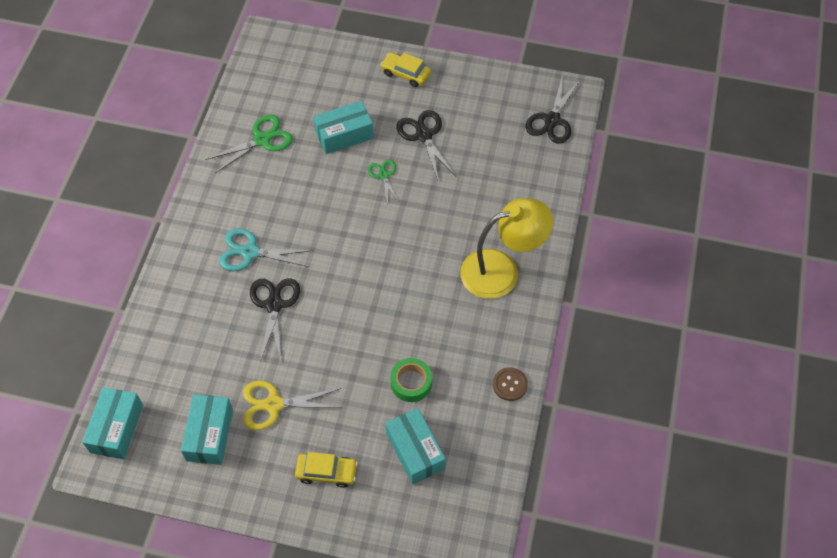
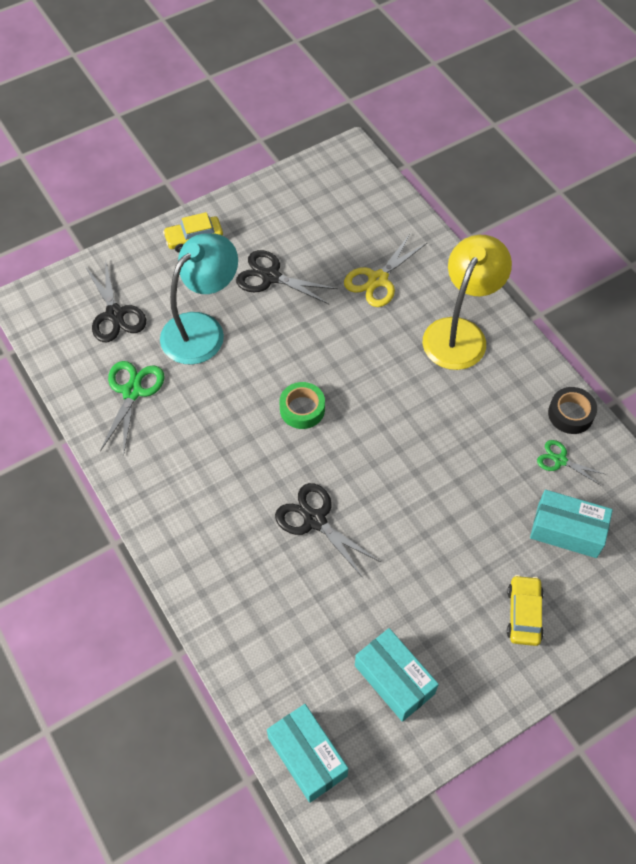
camera: 45 degrees left, 0 degrees up
turquoise scissors [219,228,314,271] -> none
yellow scissors [243,381,342,430] -> yellow scissors moved to [344,233,428,307]
yellow car [295,452,358,488] -> yellow car turned 45 degrees counterclockwise [507,575,544,646]
turquoise box [313,101,374,154] -> turquoise lamp [160,233,238,365]
green scissors [368,160,399,204] -> green scissors moved to [537,440,605,485]
green tape [390,358,432,402] -> green tape moved to [279,382,325,429]
brown button [493,367,528,401] -> black tape [548,387,597,434]
black scissors [526,76,580,144] -> black scissors moved to [85,259,146,342]

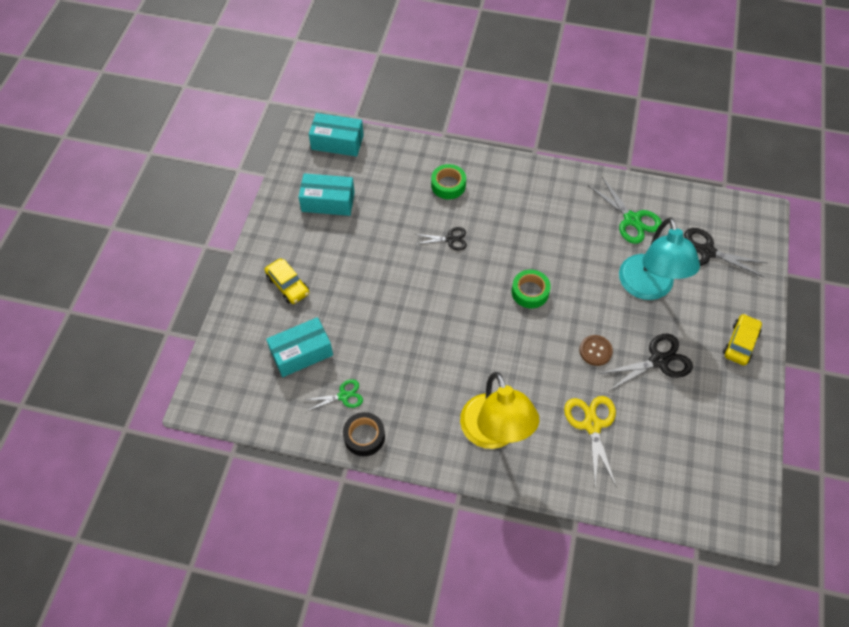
camera: 135 degrees right, 0 degrees up
black scissors [275,483,381,578] -> black scissors [415,227,467,251], size x0.61
none -> green tape [431,164,466,199]
none -> brown button [579,335,613,366]

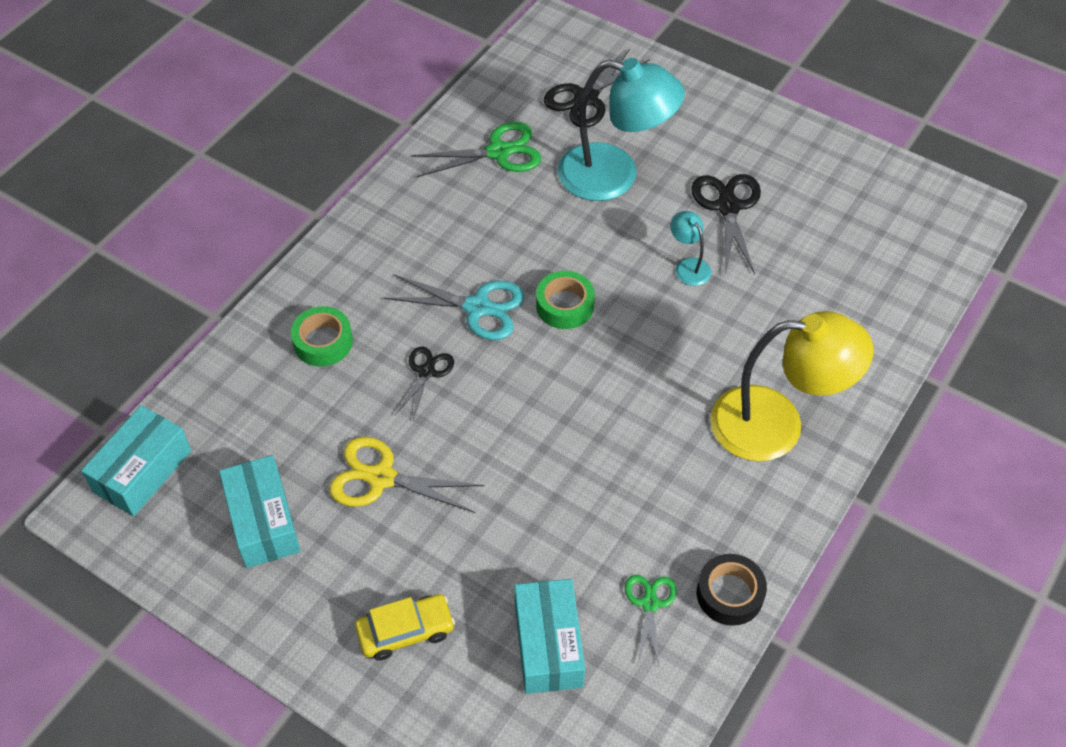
camera: 70 degrees left, 5 degrees down
turquoise box [298,173,355,216] -> turquoise box turned 45 degrees counterclockwise [219,455,301,568]
yellow scissors [564,396,617,488] -> yellow scissors moved to [329,437,484,513]
brown button [579,335,613,366] -> turquoise lamp [670,211,711,286]
yellow car [723,314,762,365] -> none
none -> turquoise scissors [384,274,524,340]

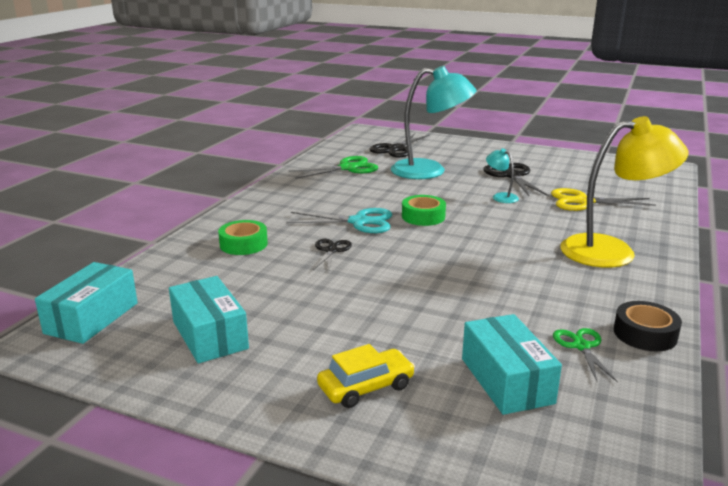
camera: 10 degrees left, 30 degrees down
yellow scissors [329,437,484,513] -> yellow scissors moved to [551,188,656,211]

